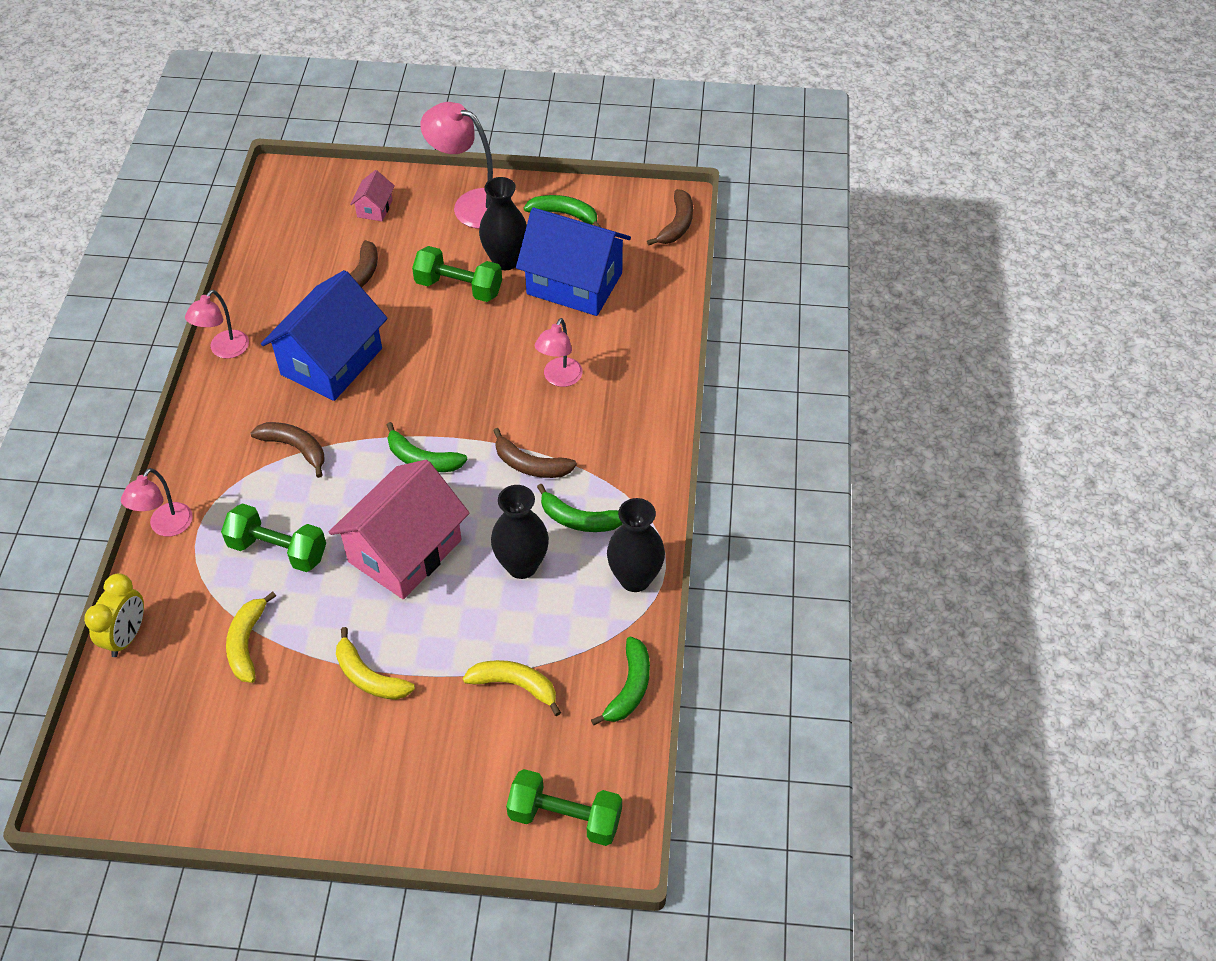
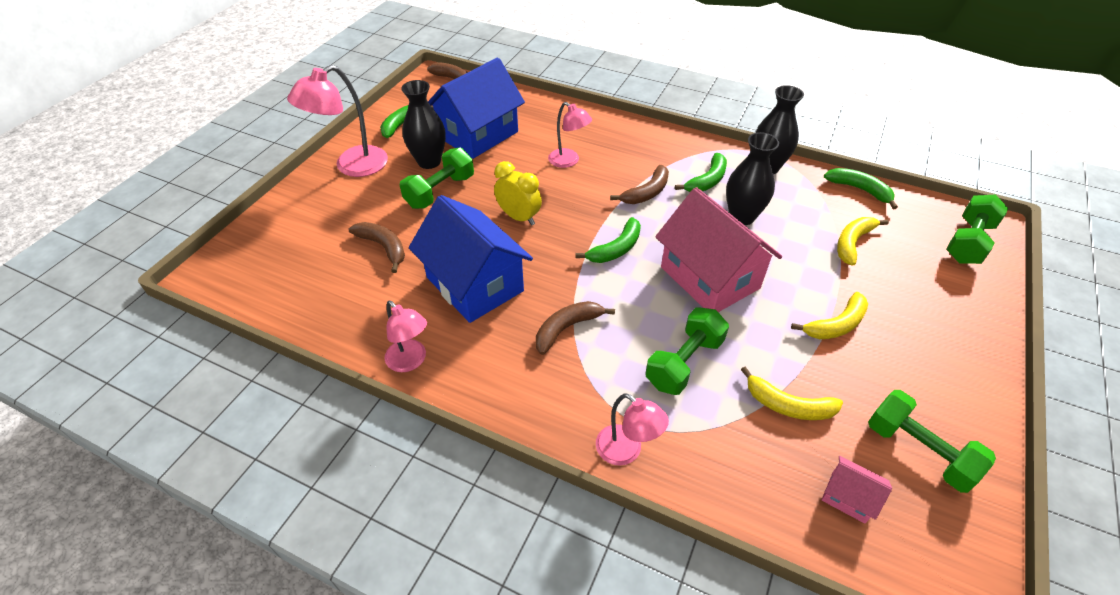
camera: 70 degrees left, 5 degrees down
yellow clock [84,573,144,657] -> yellow clock moved to [494,161,542,226]
pink house [350,170,395,221] -> pink house moved to [822,456,892,523]
none -> green dumbbell [868,390,996,493]

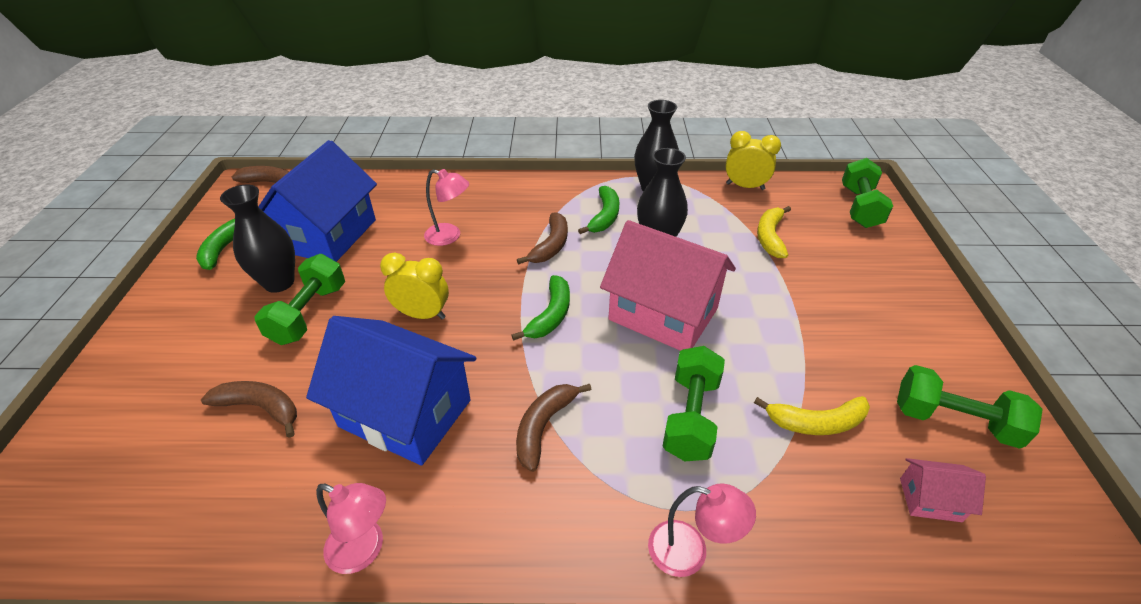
camera: 25 degrees left, 5 degrees down
pink lamp [287,65,388,177] -> none
yellow banana [791,292,868,339] -> none
green banana [824,168,898,209] -> yellow clock [726,131,781,190]

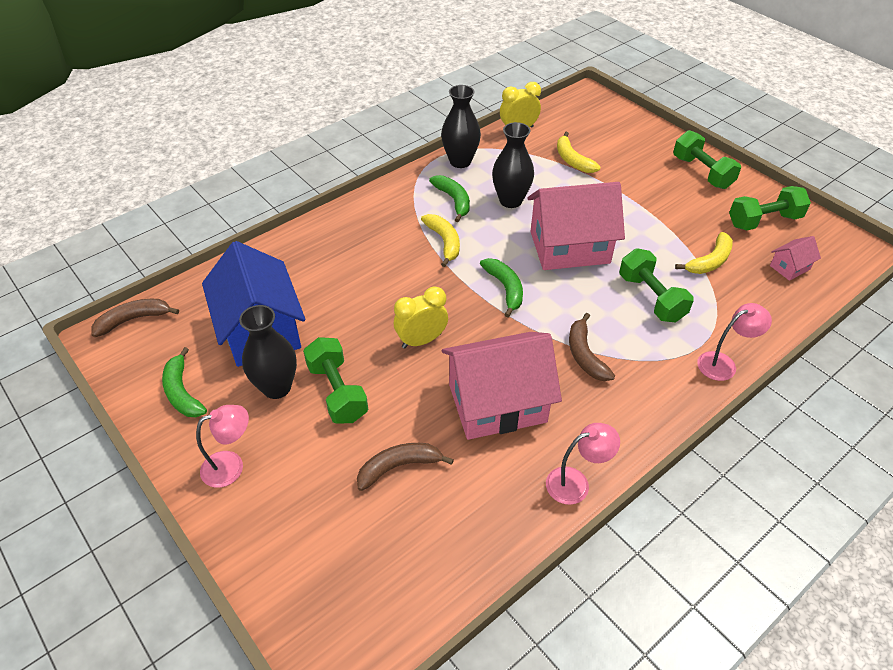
camera: 40 degrees left, 5 degrees up
blue house [306,316,476,466] -> pink house [442,332,562,440]
pink lamp [424,169,469,246] -> pink lamp moved to [196,405,249,488]
brown banana [517,212,568,264] -> yellow banana [421,214,460,267]
green dumbbell [842,158,893,228] -> green dumbbell moved to [673,130,741,189]

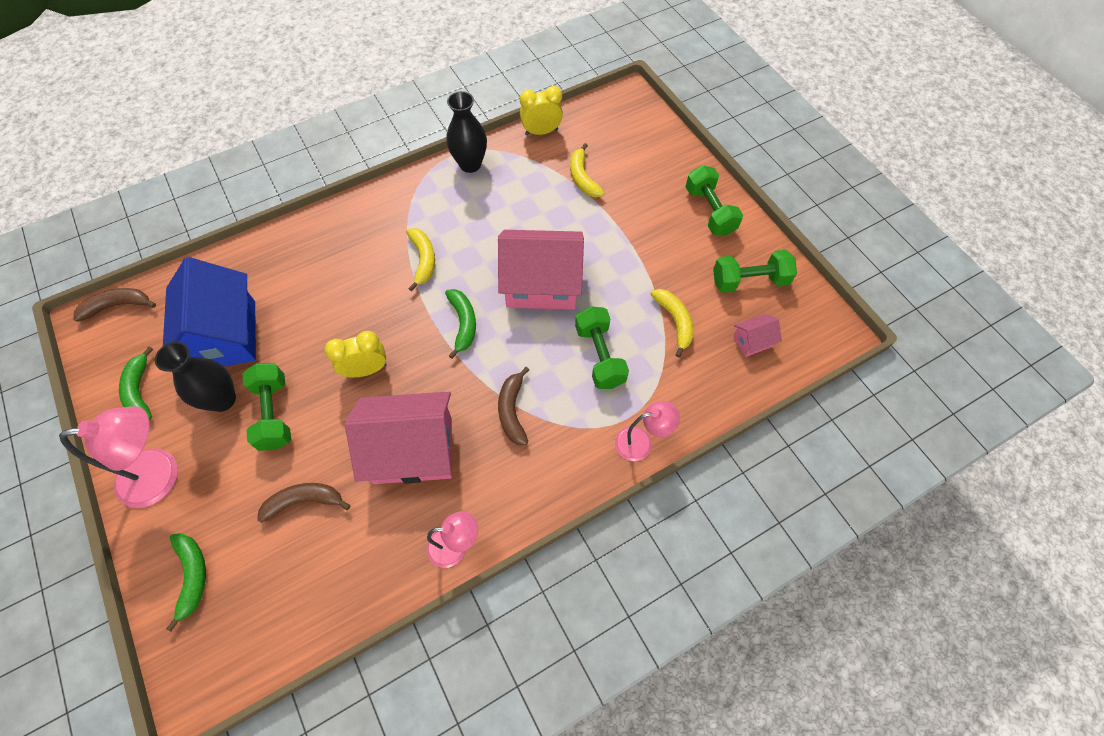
camera: 10 degrees right, 15 degrees up
pink lamp [196,405,249,488] -> pink lamp [59,406,178,508], size x1.62
green banana [429,175,470,222] -> green banana moved to [166,533,206,631]
black vase [492,122,534,208] -> none
yellow banana [675,232,733,274] -> yellow banana turned 75 degrees counterclockwise [651,289,694,358]

